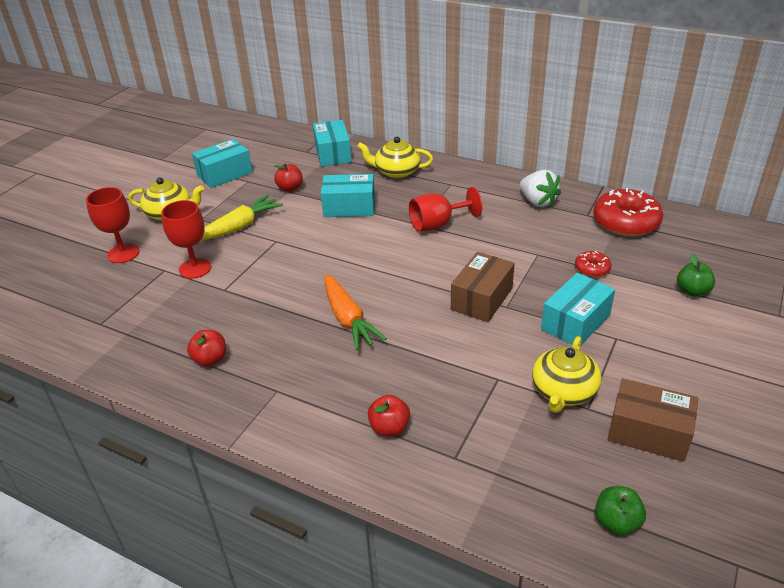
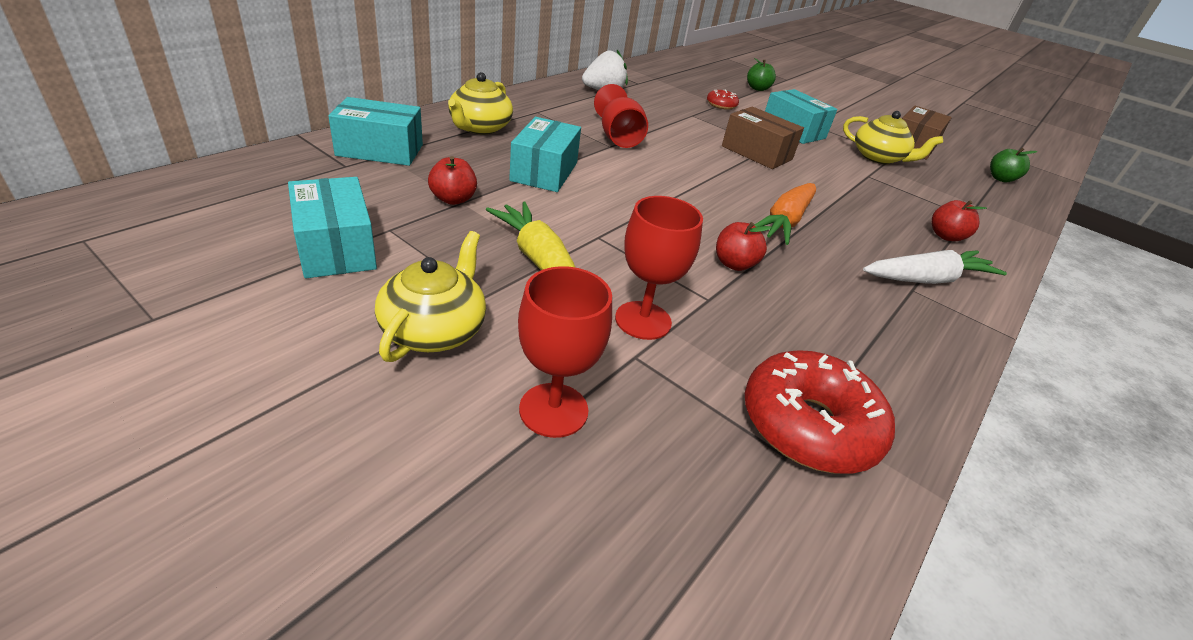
camera: 85 degrees left, 0 degrees up
red apple [187,330,226,367] -> red apple moved to [716,222,772,271]
orange carrot [325,274,387,350] -> orange carrot turned 135 degrees clockwise [754,183,816,245]
red donut [593,188,663,237] -> red donut moved to [745,350,895,473]
none -> white carrot [863,250,1007,284]

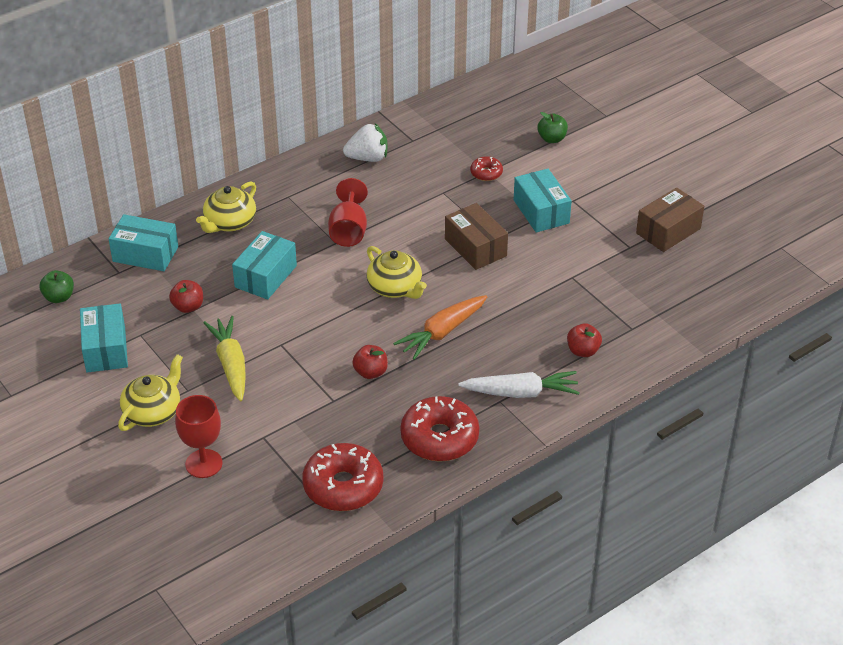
camera: 20 degrees right, 5 degrees up
red goblet [615,196,703,340] -> none
yellow teapot [843,111,943,164] -> yellow teapot moved to [366,246,427,299]
green apple [990,148,1037,182] -> green apple moved to [39,270,74,303]
none -> red donut [400,396,479,462]

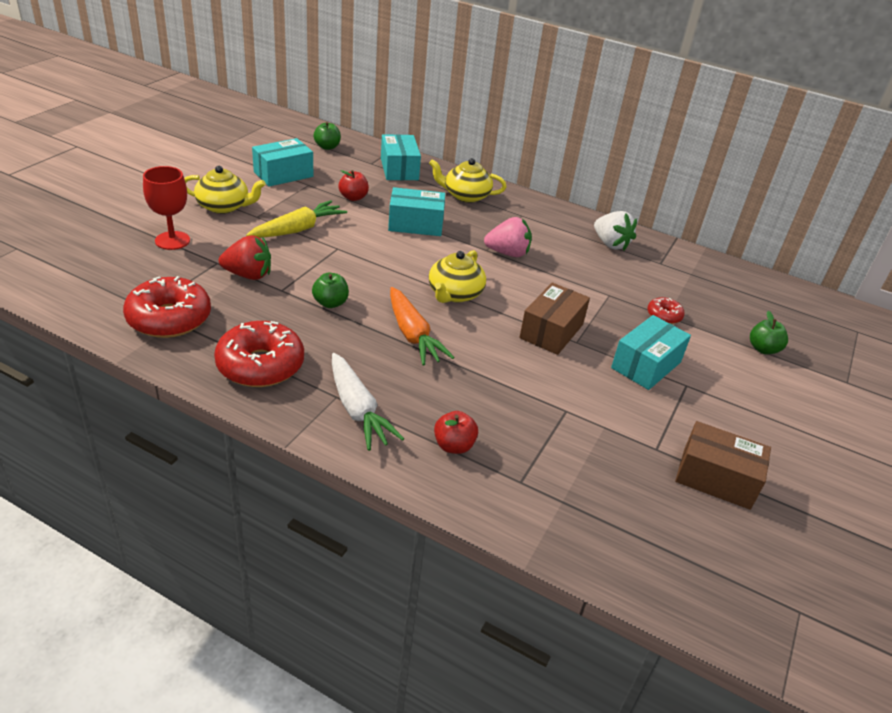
camera: 60 degrees right, 5 degrees down
red goblet [328,178,368,247] -> pink strawberry [484,217,532,257]
red apple [352,345,388,379] -> green apple [312,273,349,308]
orange carrot [393,295,487,360] -> orange carrot turned 135 degrees counterclockwise [390,287,455,366]
none -> red strawberry [219,235,271,280]

